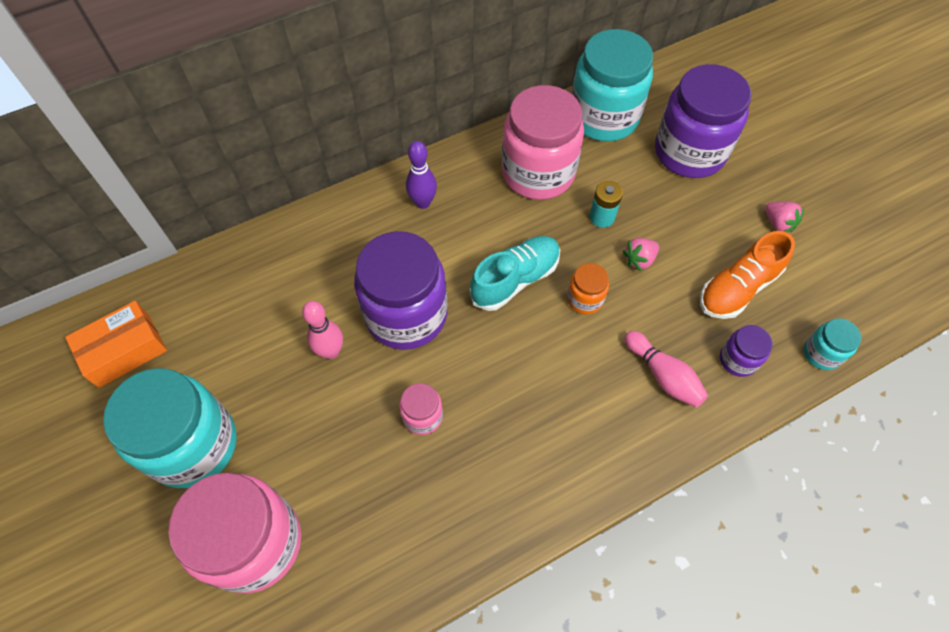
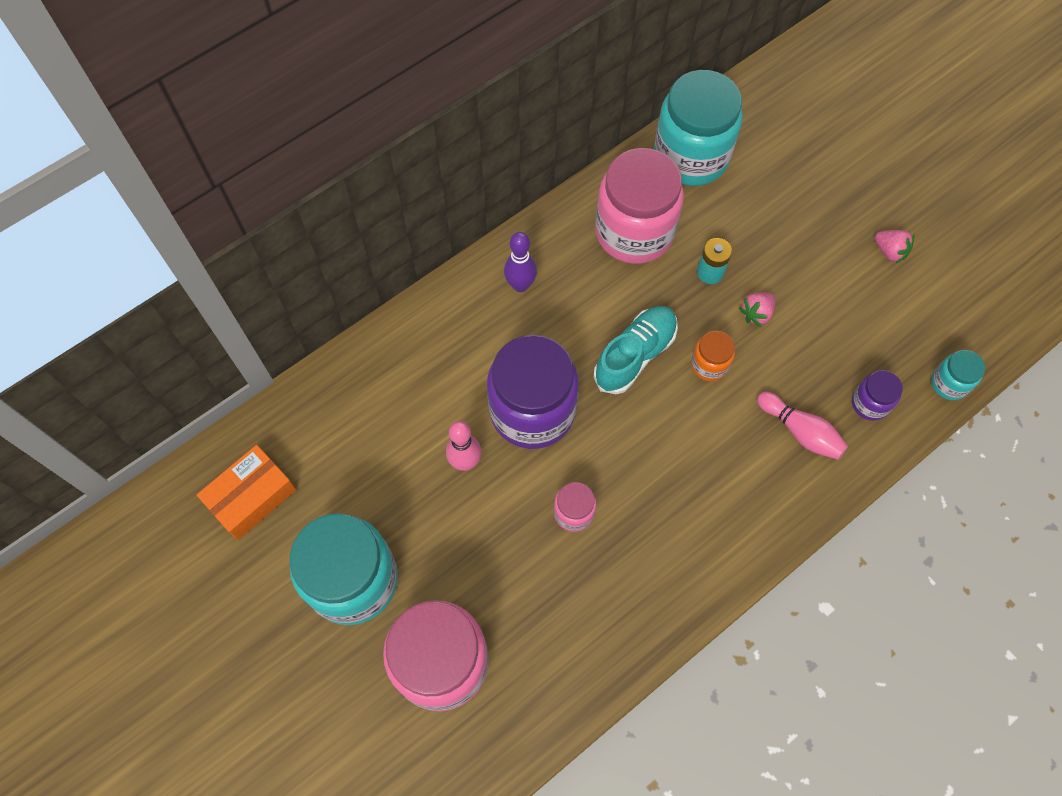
camera: 10 degrees left, 5 degrees up
purple jar [655,64,752,178] -> none
orange shoe [700,231,795,319] -> none

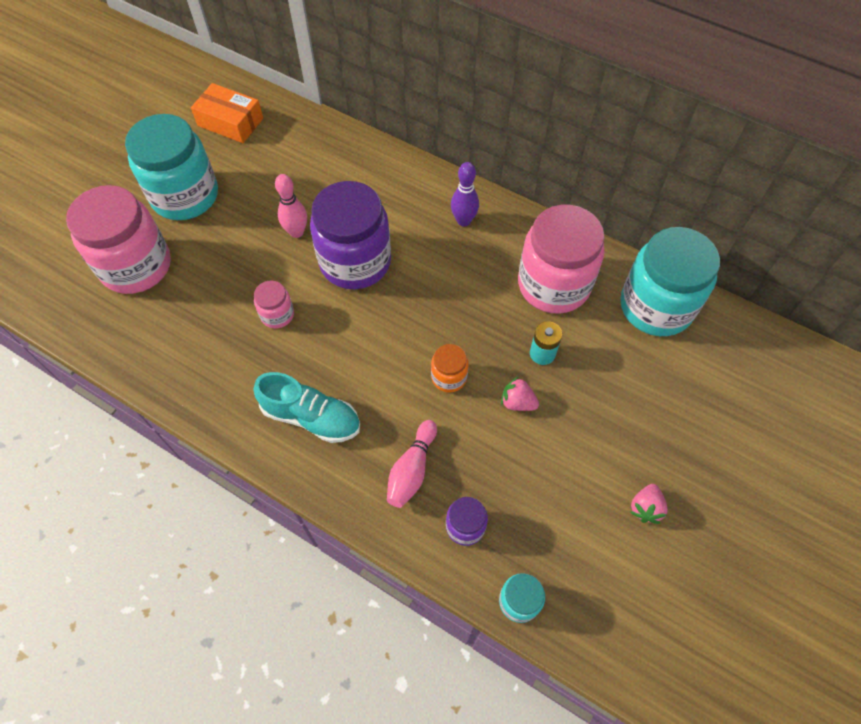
camera: 70 degrees right, 5 degrees down
turquoise shoe [594,306,678,394] -> turquoise shoe moved to [253,372,360,443]

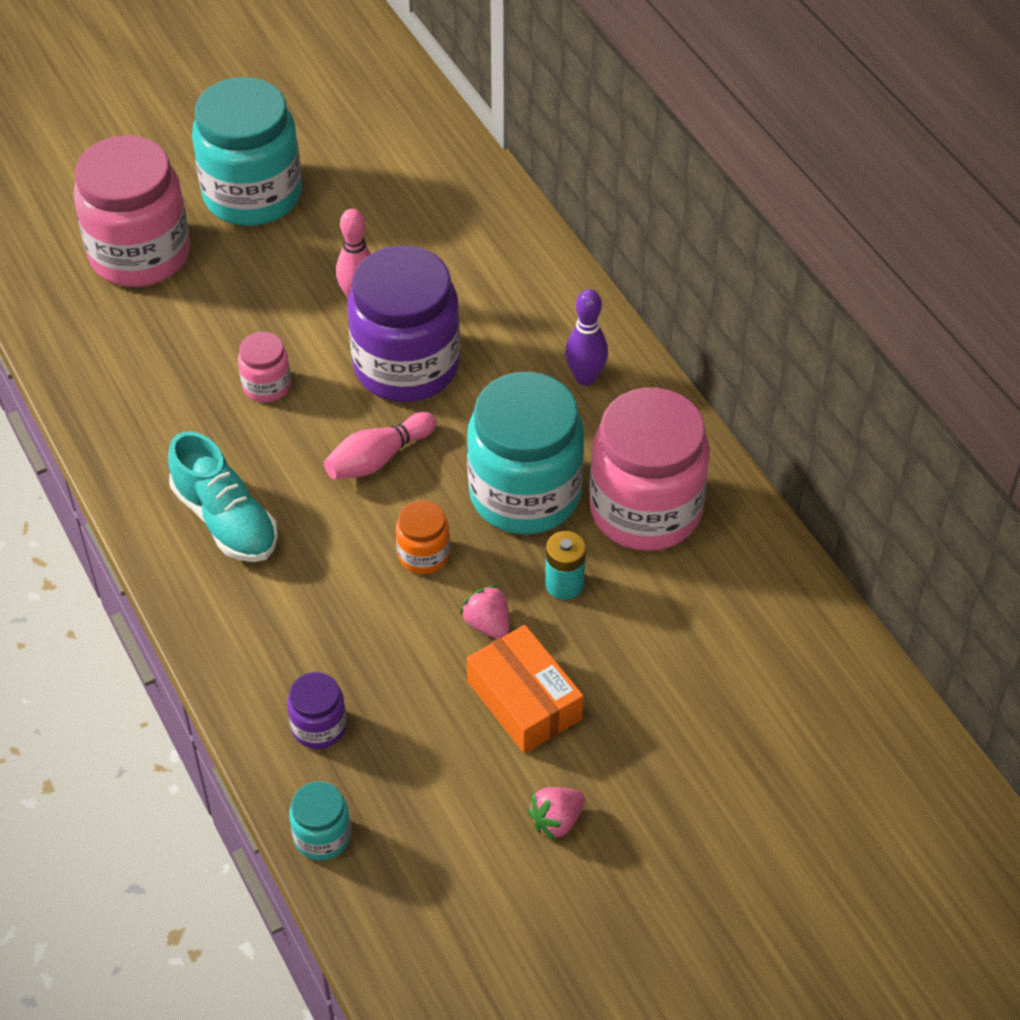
camera: 30 degrees right, 10 degrees down
orange box [191,83,263,143] -> orange box moved to [467,625,584,754]
pink bowling pin [387,420,437,508] -> pink bowling pin moved to [324,412,437,479]
turquoise jar [620,227,720,336] -> turquoise jar moved to [467,372,584,534]

